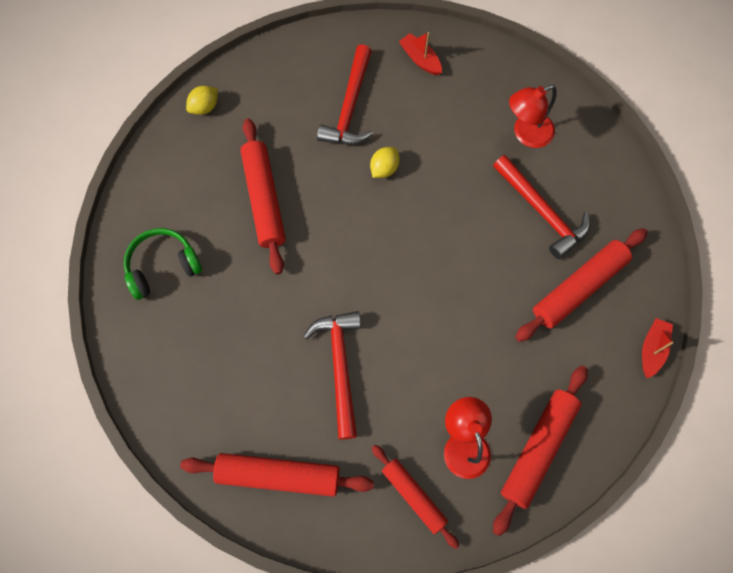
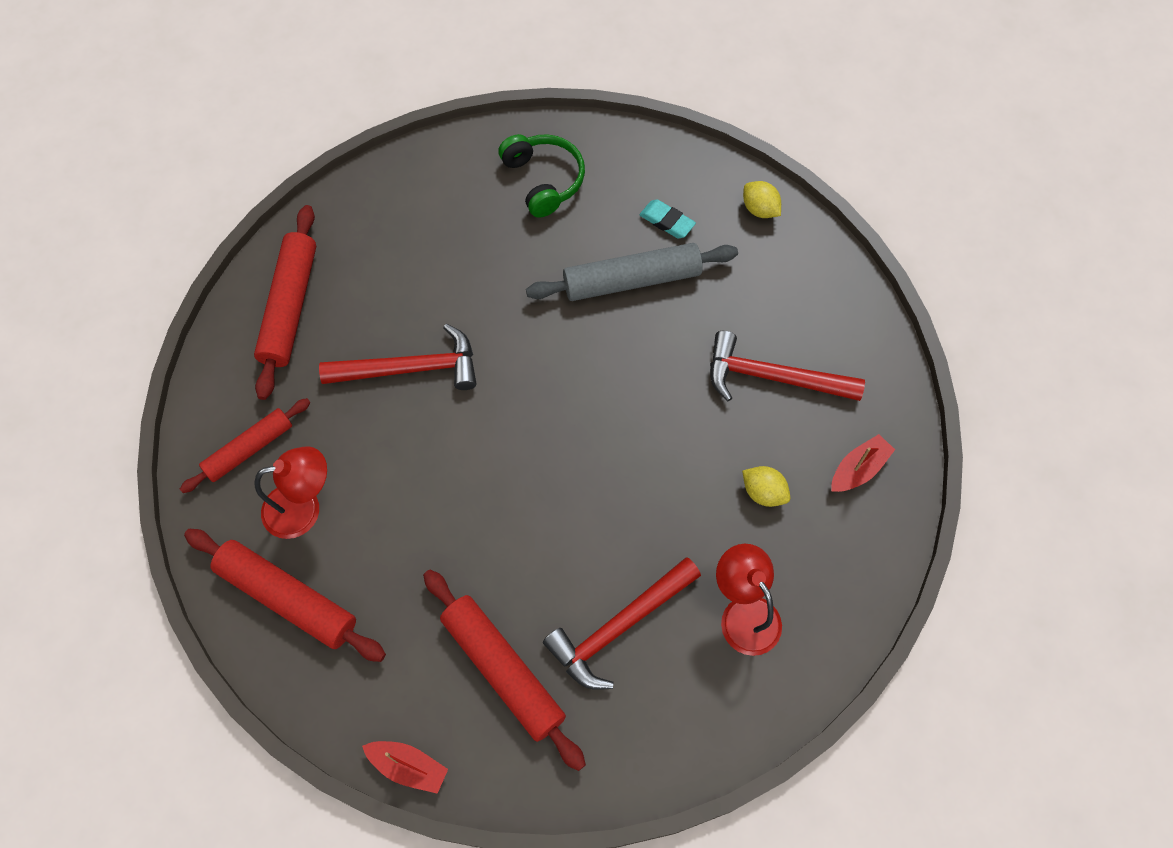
camera: 90 degrees right, 5 degrees down
red rolling pin [240,118,286,274] -> grey rolling pin [526,243,738,301]
yellow lemon [370,147,399,178] -> yellow lemon moved to [742,466,790,507]
none -> turquoise eraser [640,199,696,238]

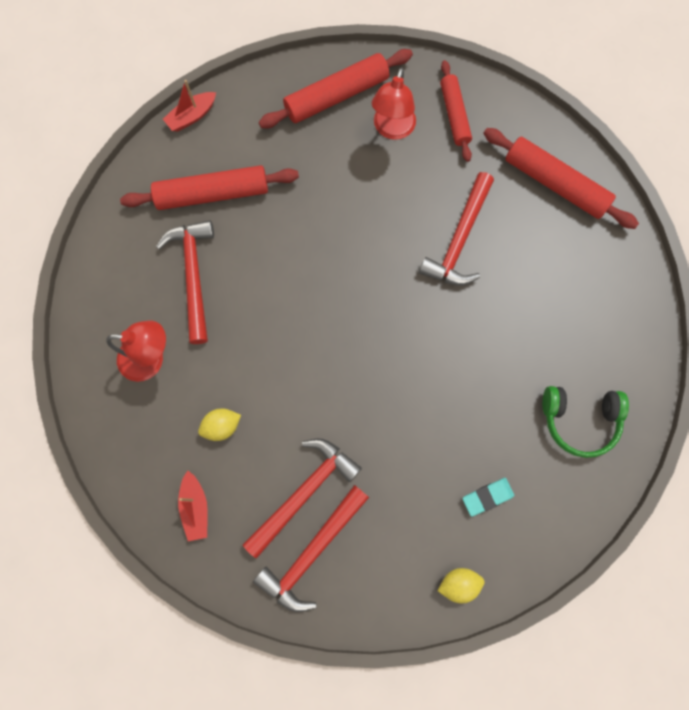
camera: 120 degrees right, 10 degrees up
grey rolling pin [526,243,738,301] -> none
none -> red hammer [253,485,369,612]

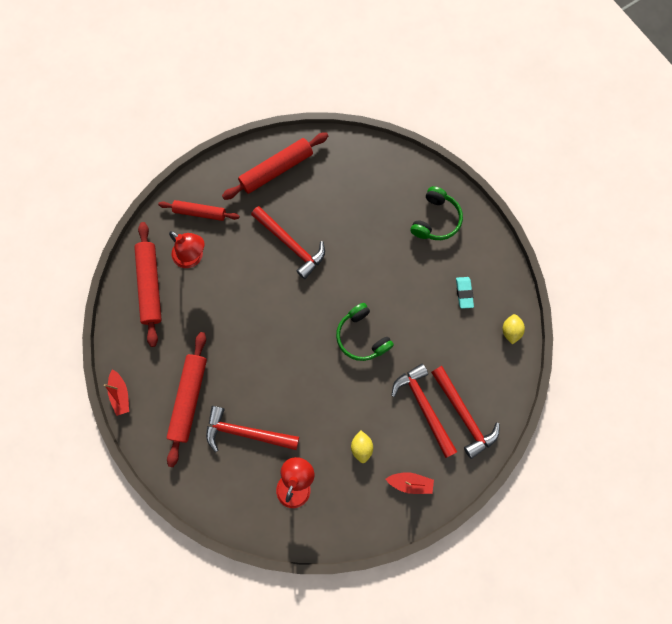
camera: 70 degrees left, 0 degrees up
none -> green headphones [336,303,394,361]

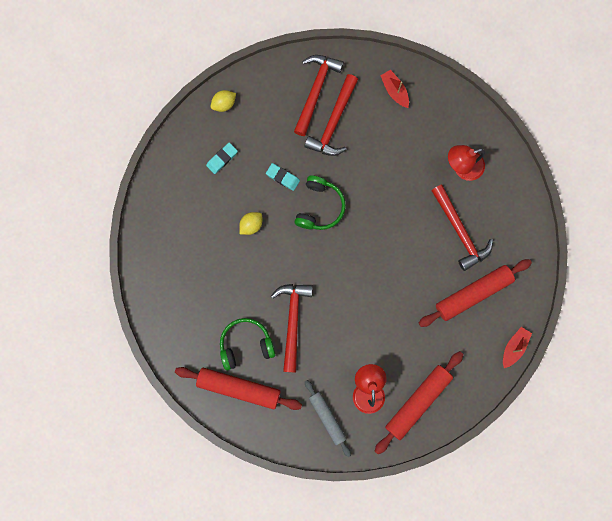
camera: 130 degrees left, 5 degrees up
red rolling pin [158,200,240,221] -> grey rolling pin [305,380,351,457]
yellow lemon [351,430,373,463] -> yellow lemon moved to [239,212,262,235]
green headphones [410,186,463,240] -> green headphones moved to [220,318,276,370]
none -> turquoise eraser [266,163,300,191]

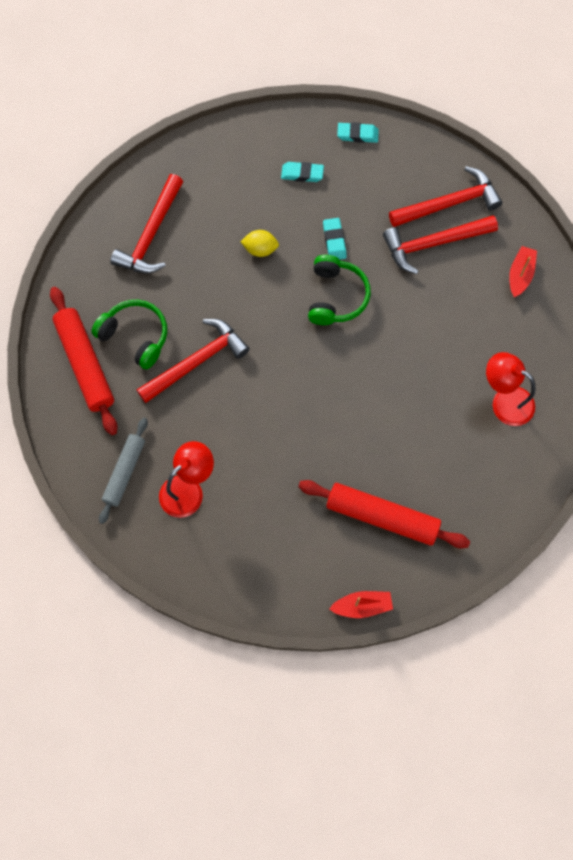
camera: 50 degrees right, 10 degrees down
yellow lemon [211,90,236,112] -> turquoise eraser [337,122,379,143]
green headphones [294,175,346,230] -> green headphones turned 60 degrees counterclockwise [308,255,371,325]
red rolling pin [375,351,464,454] -> none
red hammer [431,184,493,271] -> red hammer moved to [110,174,183,274]

